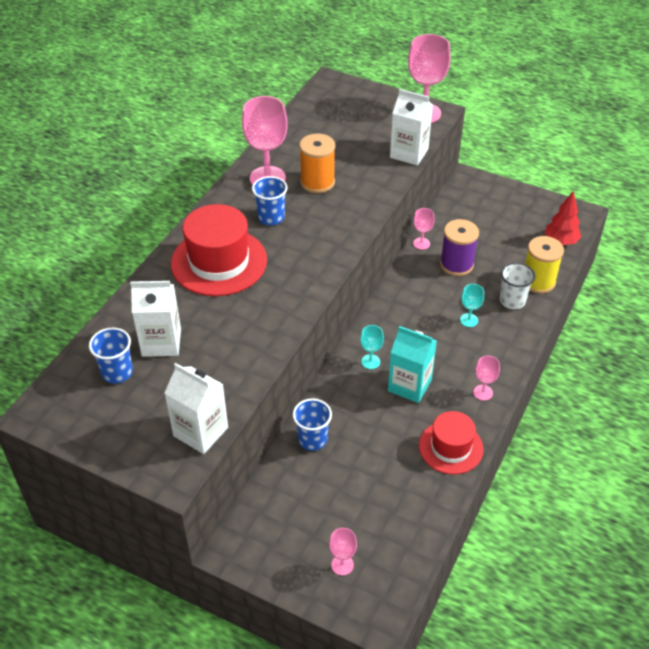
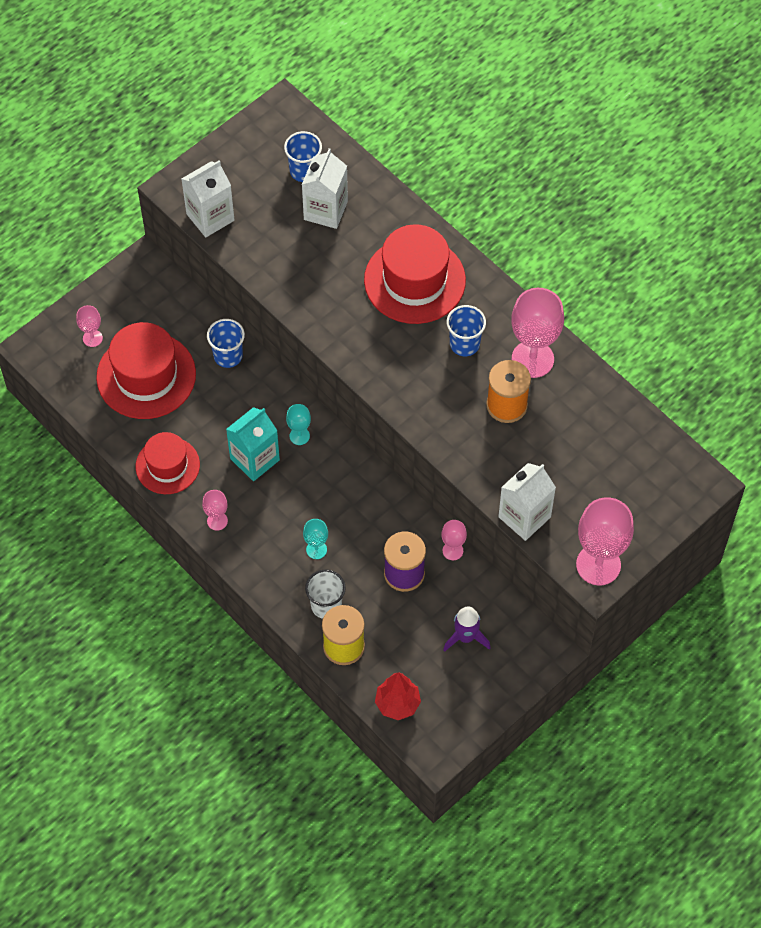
camera: 110 degrees right, 15 degrees up
none -> red hat [96,322,196,419]
none -> purple rocket [443,606,491,652]

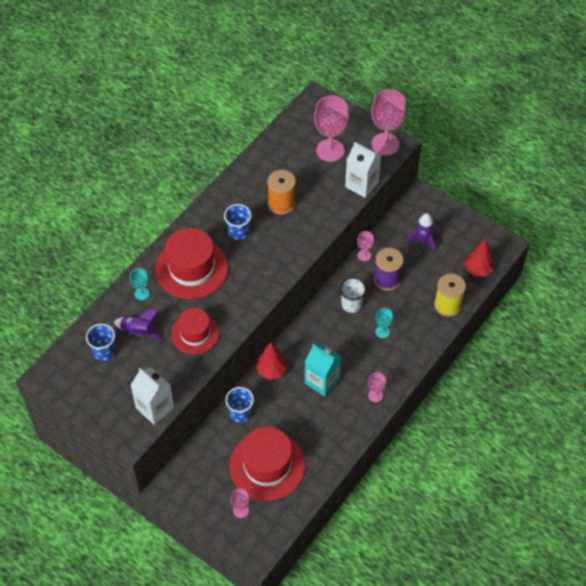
camera: 100 degrees left, 5 degrees down
red hat [136,432,200,494] -> red hat moved to [171,308,219,354]
turquoise goblet [286,404,311,445] -> turquoise goblet moved to [130,268,149,300]
white carton [302,148,348,229] -> purple rocket [114,310,163,341]
white cup [305,569,346,619] -> white cup moved to [339,278,366,313]
pink goblet [511,288,564,378] -> pink goblet moved to [314,96,349,162]
none -> red tree [256,343,287,380]

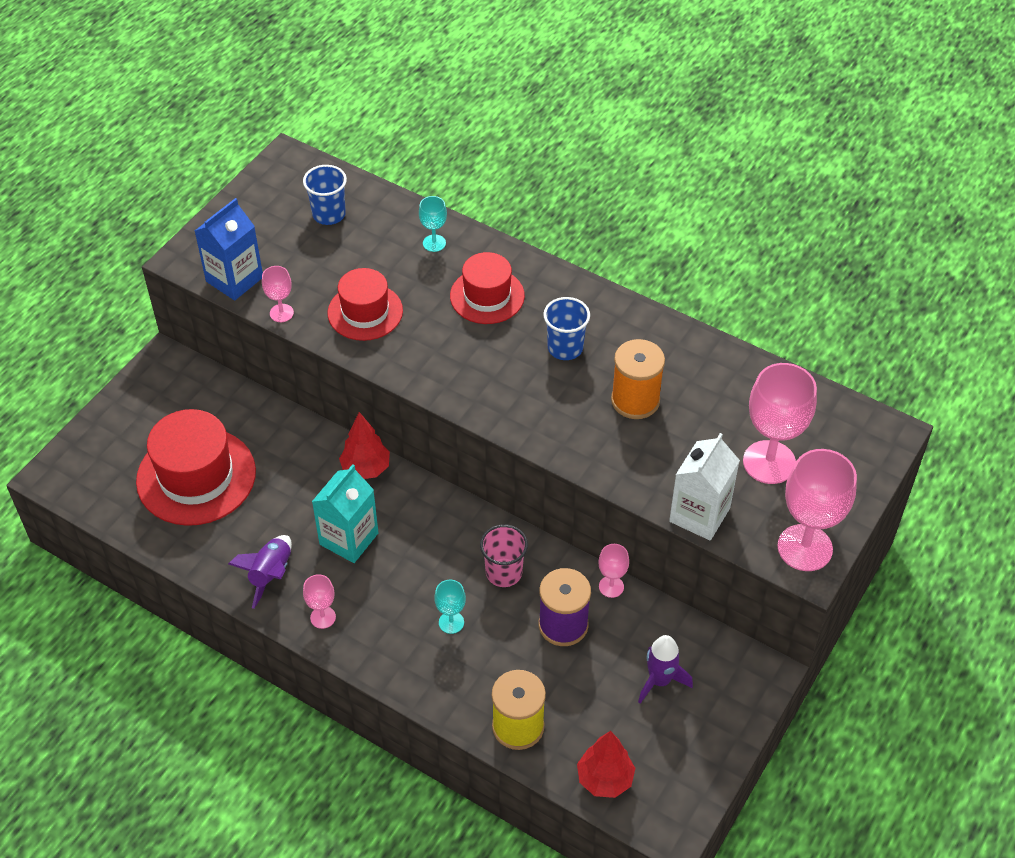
camera: 85 degrees right, 5 degrees down
purple rocket [114,310,163,341] -> purple rocket moved to [228,535,292,609]
white carton [130,368,174,425] -> blue carton [195,198,263,301]
red hat [155,228,228,299] -> red hat [450,252,525,324], size x0.63
blue cup [225,387,254,423] -> none
pink goblet [231,489,250,518] -> pink goblet moved to [262,266,294,322]
white cup [339,278,366,313] -> pink cup [480,524,528,587]

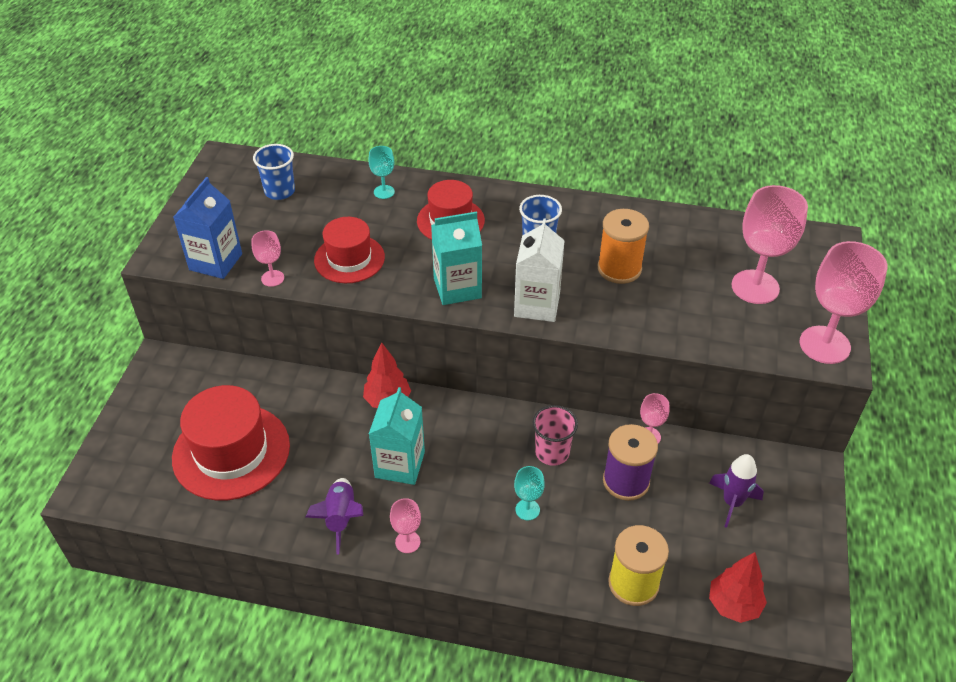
camera: 20 degrees left, 5 degrees down
white carton [669,433,740,541] -> white carton moved to [514,218,565,322]
none -> turquoise carton [431,211,482,305]

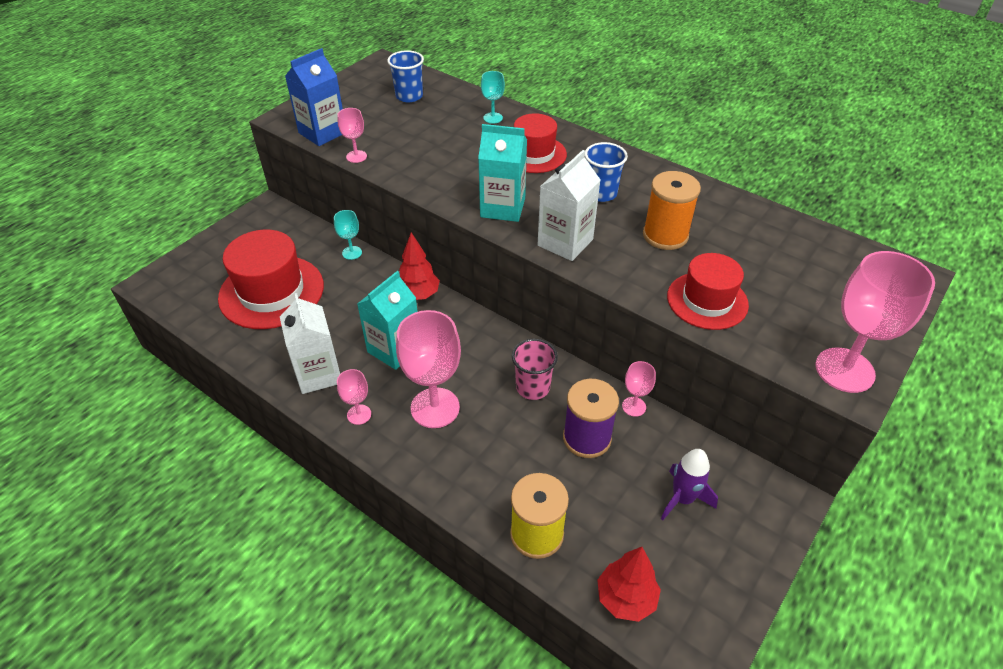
camera: 25 degrees right, 0 degrees up
purple rocket [306,478,363,555] -> white carton [280,293,340,394]
red hat [314,217,385,283] -> red hat moved to [667,253,749,330]
turquoise goblet [514,466,545,520] -> turquoise goblet moved to [334,210,362,260]
pink goblet [731,185,808,304] -> pink goblet moved to [396,310,461,428]

